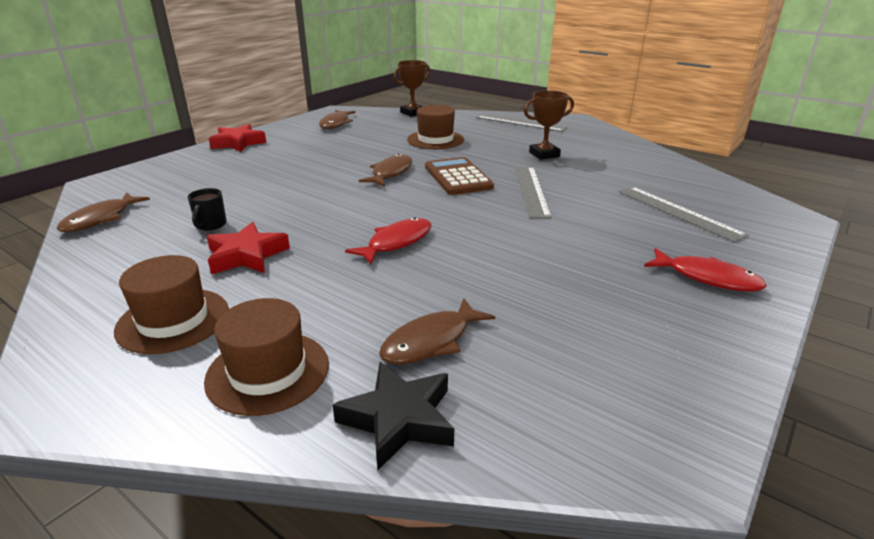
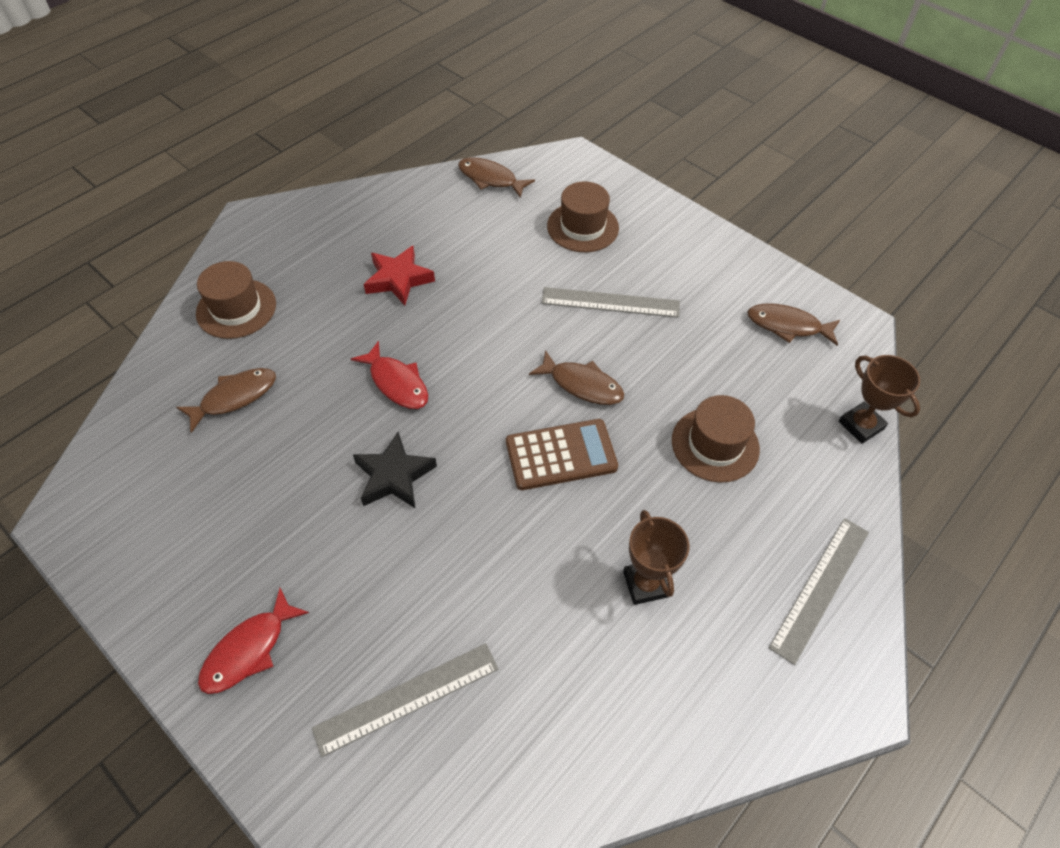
camera: 95 degrees right, 25 degrees up
brown hat [114,255,229,354] -> brown hat moved to [547,181,619,252]
black mug [187,188,227,231] -> none
red star [209,124,266,152] -> none
black star [333,362,454,470] -> black star moved to [353,432,437,508]
brown fish [379,298,495,364] -> brown fish turned 90 degrees clockwise [176,368,276,433]
grey ruler [515,167,552,219] -> grey ruler moved to [542,287,680,318]

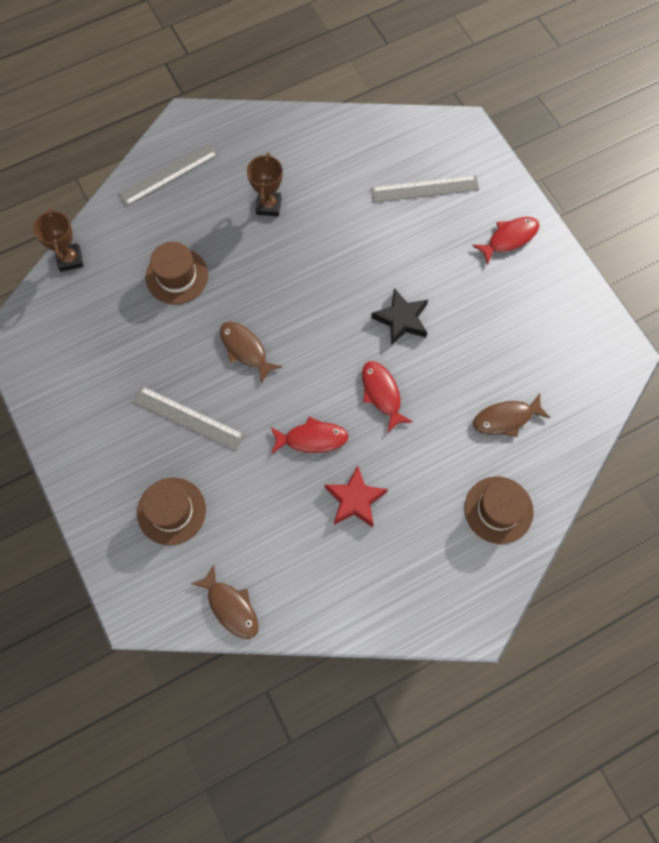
camera: 160 degrees left, 15 degrees up
brown calculator [506,419,618,490] -> none
brown fish [747,303,840,346] -> none
none -> red fish [271,417,349,454]

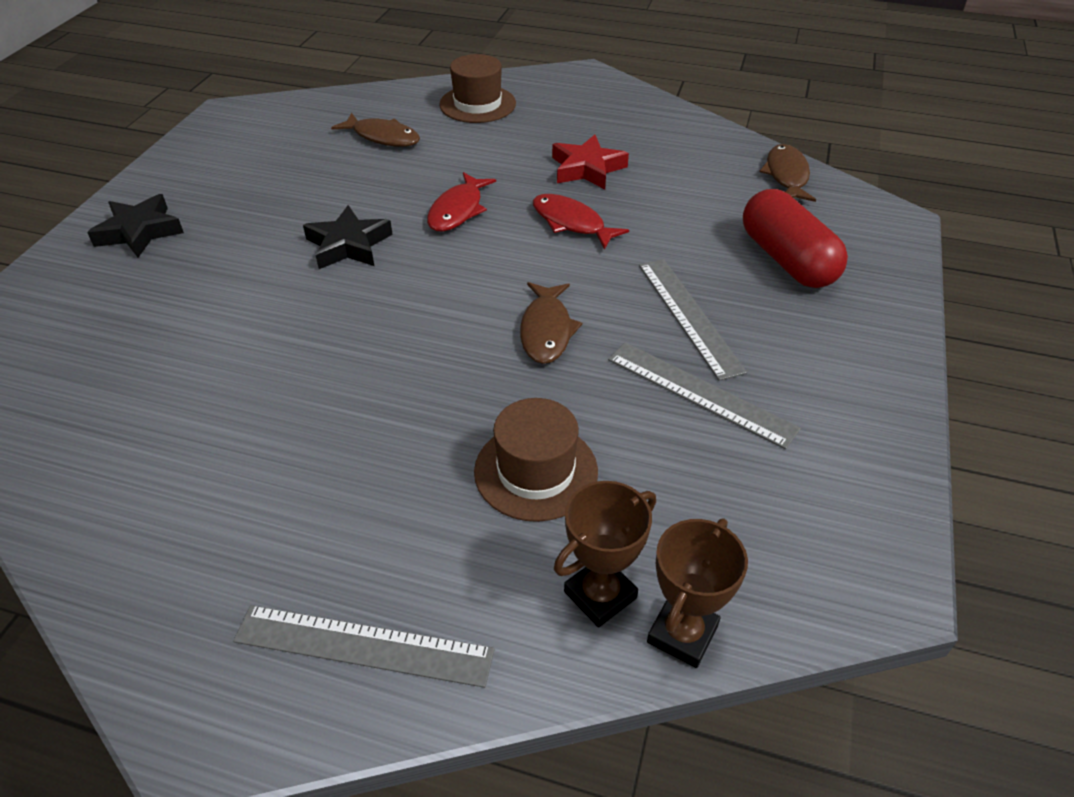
camera: 135 degrees left, 25 degrees down
brown hat [137,478,206,545] -> red capsule [743,189,848,288]
brown trophy [247,152,283,216] -> brown trophy moved to [554,481,656,628]
grey ruler [371,175,479,202] -> grey ruler moved to [608,342,801,449]
red fish [472,217,539,265] -> black star [87,194,184,257]

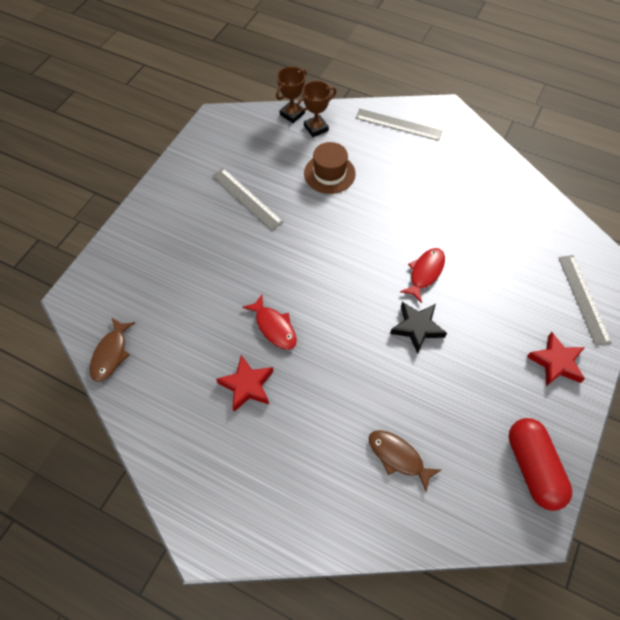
camera: 170 degrees left, 15 degrees up
black star [87,194,184,257] -> red star [527,332,585,386]
red fish [427,172,496,232] -> red fish moved to [400,248,445,303]
brown hat [439,54,516,123] -> none
brown fish [520,282,582,364] -> none
grey ruler [639,259,747,381] -> grey ruler moved to [558,255,612,346]
red capsule [743,189,848,288] -> red capsule moved to [508,418,573,511]

